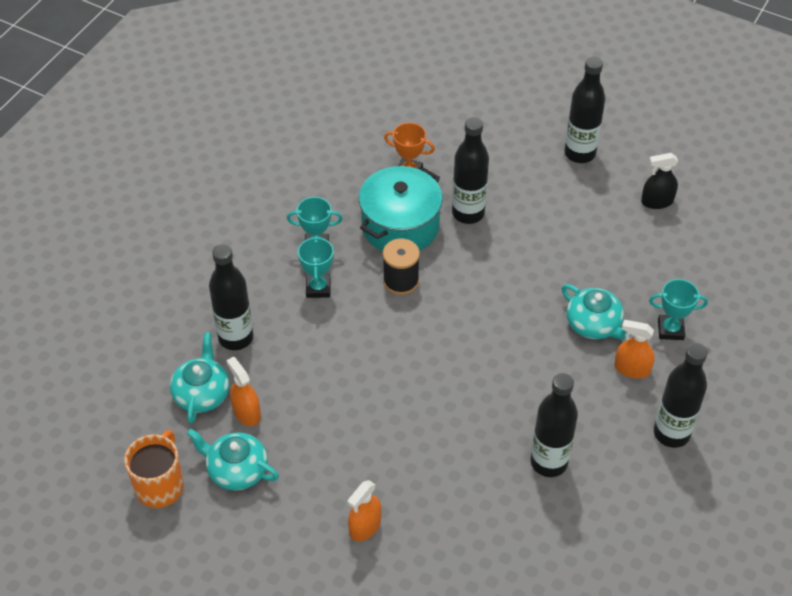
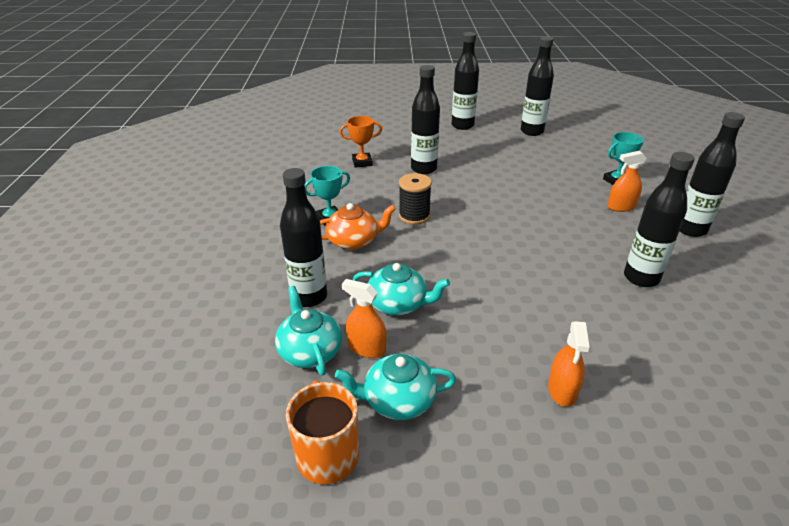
camera: 30 degrees left, 15 degrees down
turquoise trophy [298,235,334,298] -> orange teapot [320,203,396,250]
turquoise pot [359,166,443,251] -> none
turquoise teapot [562,284,631,339] -> turquoise teapot moved to [353,263,450,316]
black spray bottle [641,153,678,209] -> black bottle [521,36,554,136]

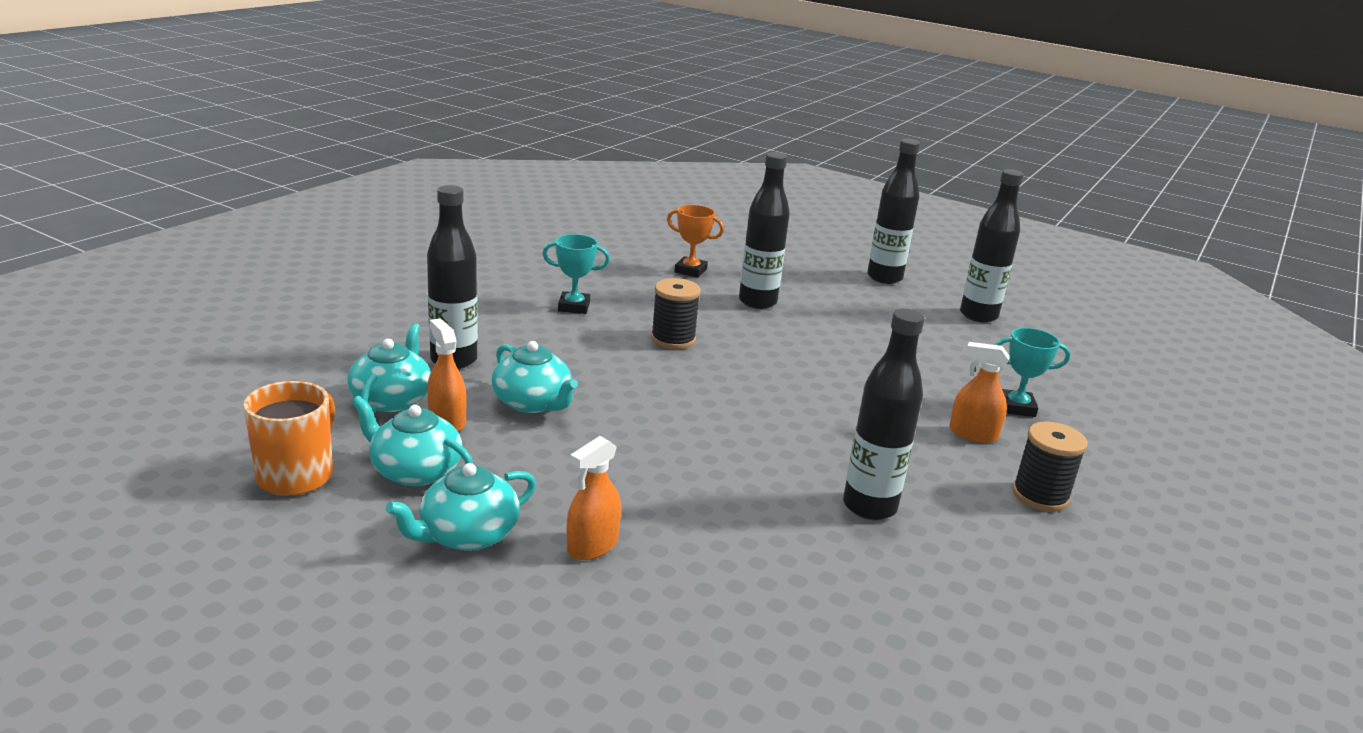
camera: 30 degrees right, 10 degrees down
orange teapot [320,203,396,250] -> none
black bottle [680,112,745,237] -> black spool [1012,421,1088,512]
none -> turquoise teapot [386,463,536,551]

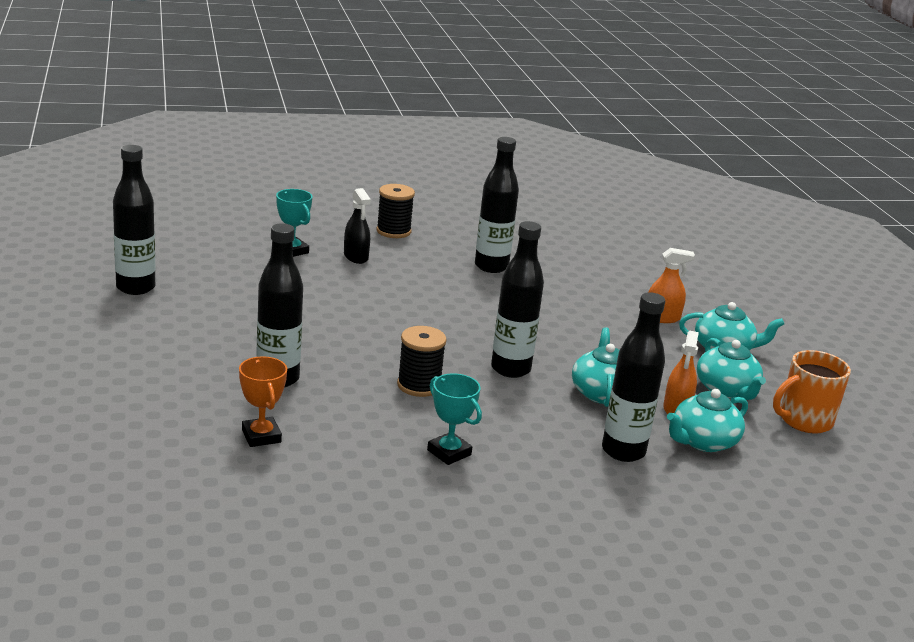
camera: 135 degrees left, 0 degrees up
black bottle [867,139,920,284] -> black bottle moved to [491,221,544,378]
orange spray bottle [949,342,1010,443] -> black spray bottle [344,188,371,264]

